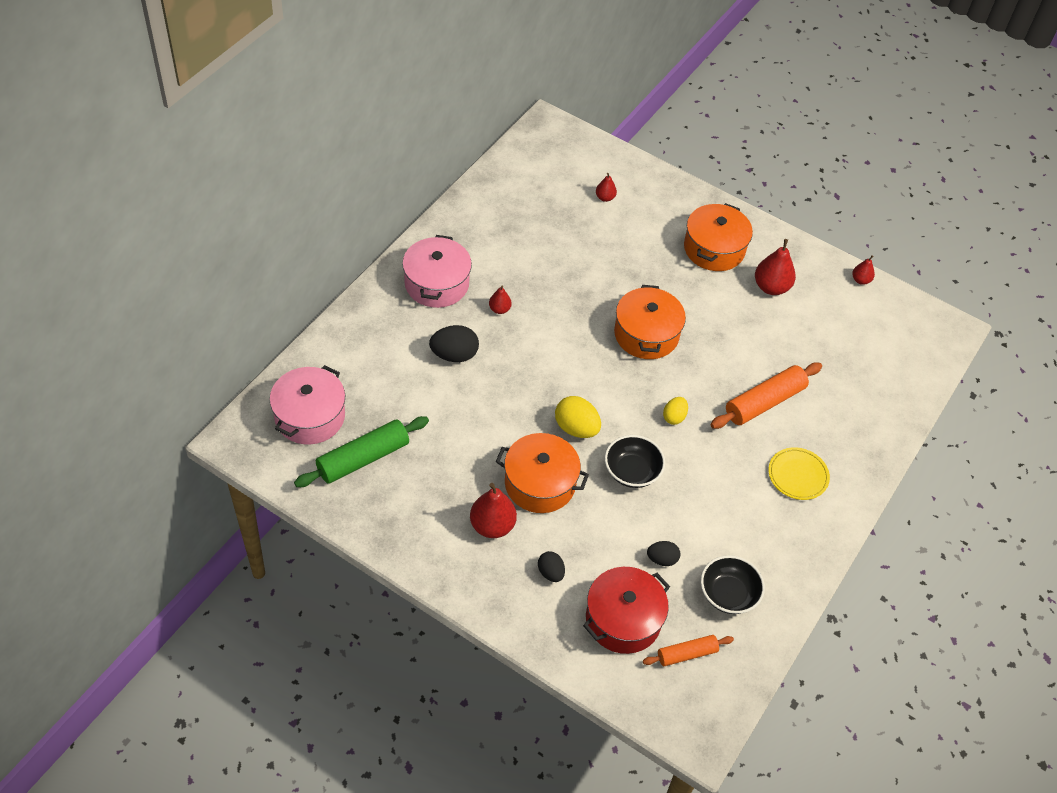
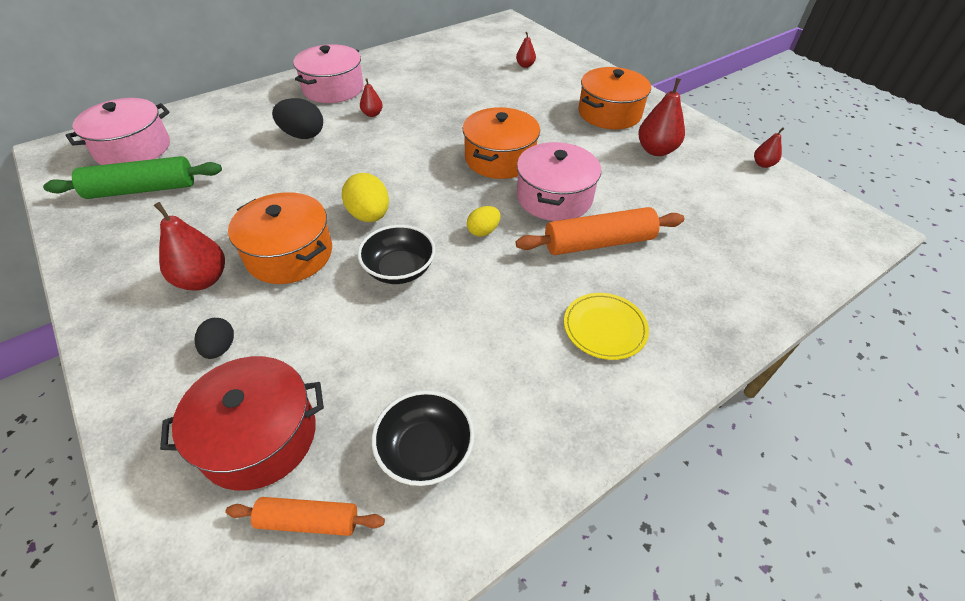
camera: 25 degrees right, 5 degrees down
black egg [647,541,680,566] -> none
none -> pink pot [517,142,601,221]

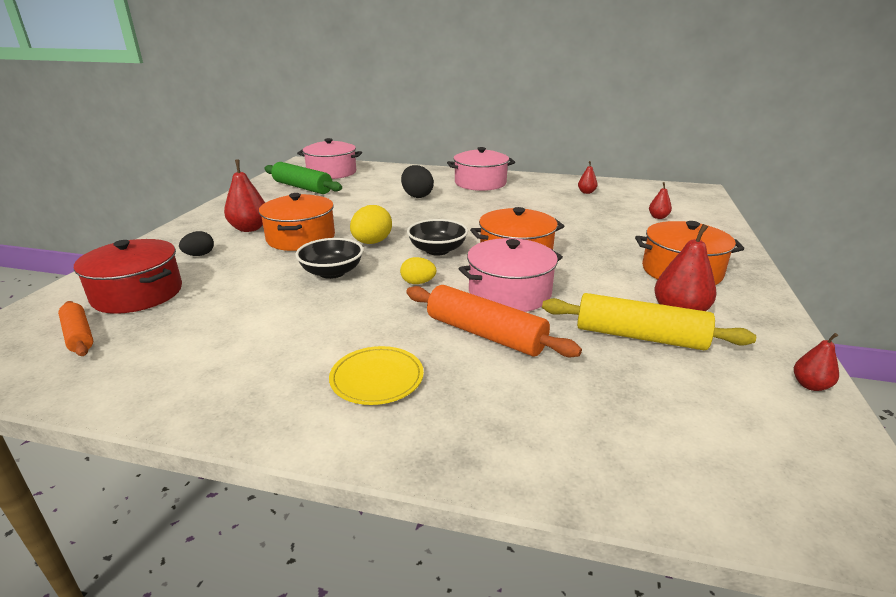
camera: 50 degrees right, 20 degrees down
red pear [360,78,383,117] -> red pear moved to [578,161,598,194]
black bowl [372,390,475,486] -> black bowl moved to [407,219,468,256]
none -> yellow rolling pin [542,293,756,350]

